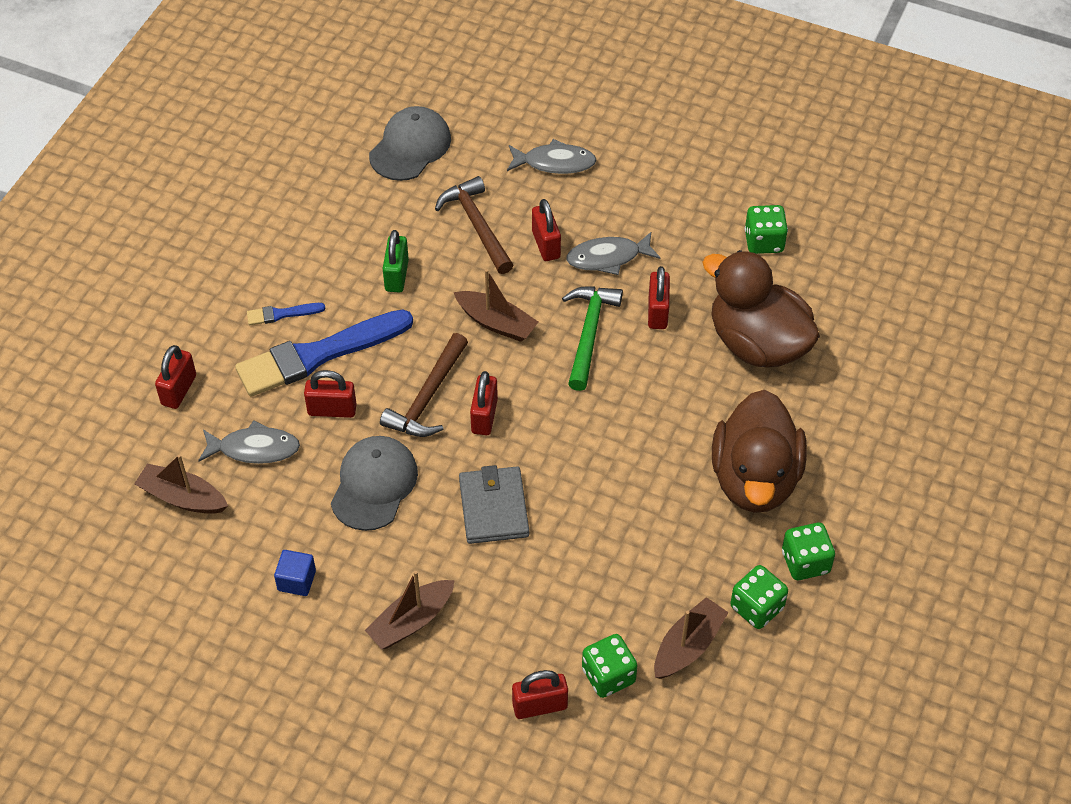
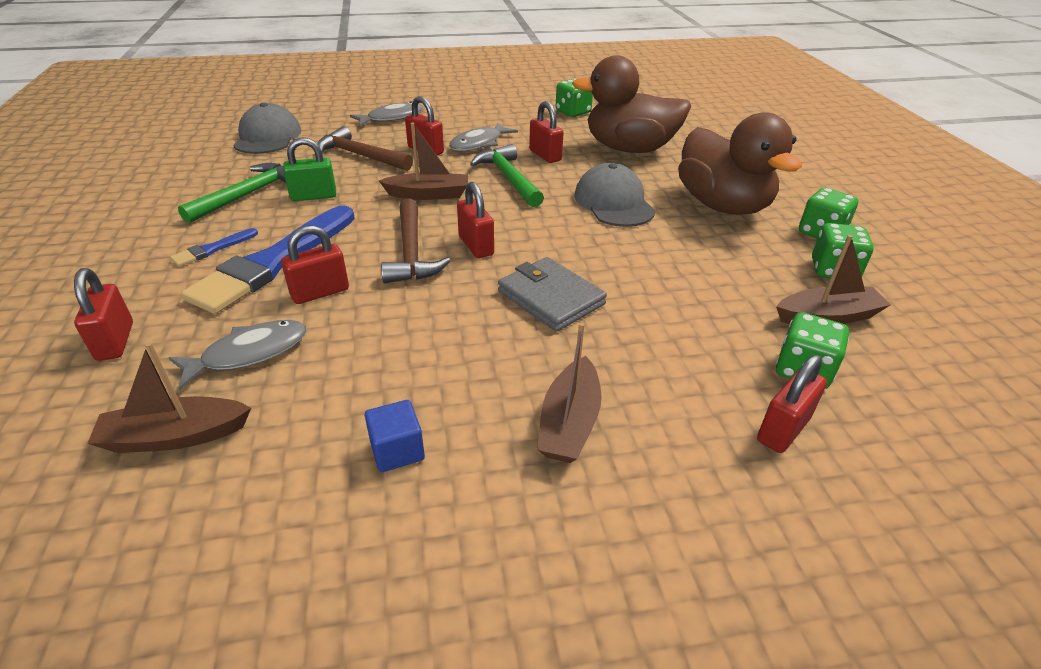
camera: 35 degrees left, 15 degrees down
grey cap [331,436,418,531] -> grey cap moved to [574,163,656,227]
green padlock [383,230,409,293] -> green padlock turned 75 degrees counterclockwise [283,137,336,201]
brown boat [654,597,729,679] -> brown boat turned 75 degrees clockwise [776,235,891,324]
none -> green hammer [178,163,286,223]

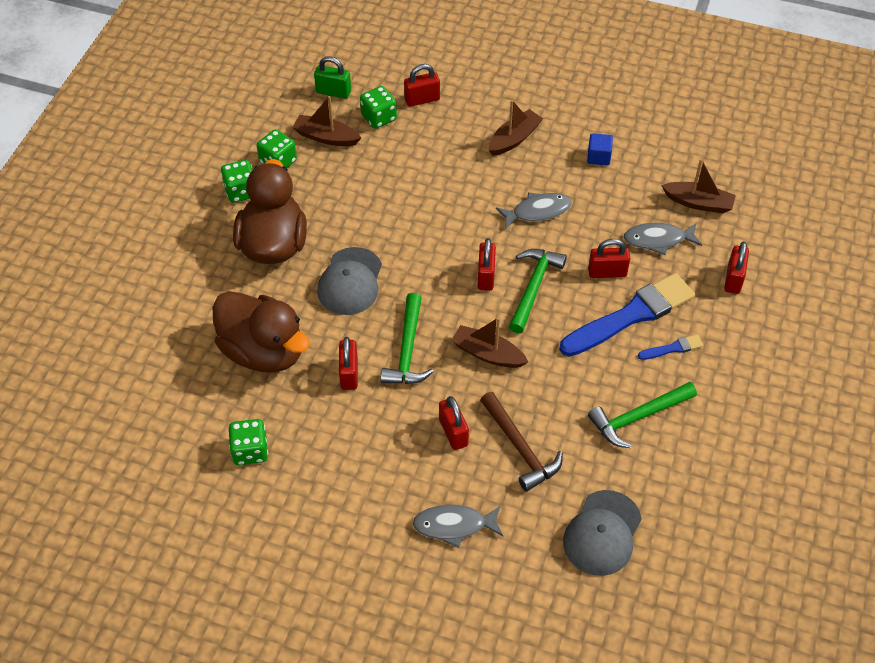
camera: 150 degrees left, 15 degrees up
green padlock [283,137,336,201] -> green padlock moved to [314,56,351,99]
brown hammer [381,198,450,283] -> green hammer [509,249,567,333]
grey fish [449,122,518,151] -> grey fish moved to [496,192,572,230]
grey wallet [498,257,607,332] -> none

